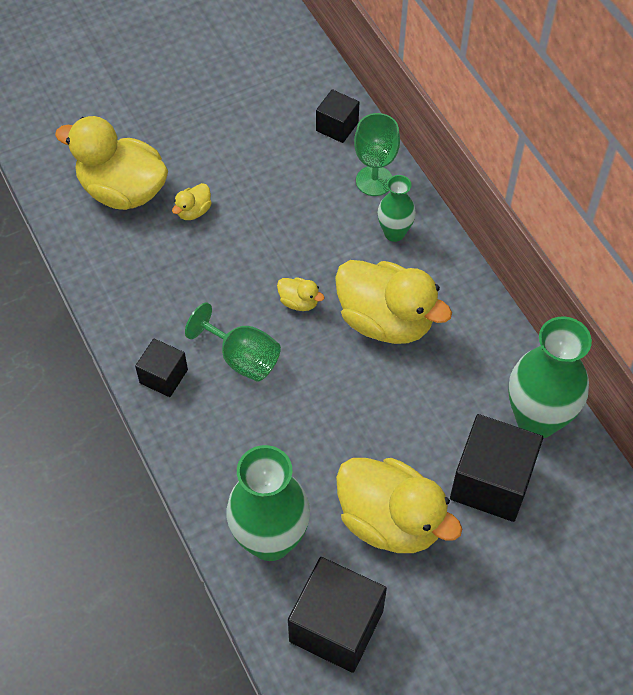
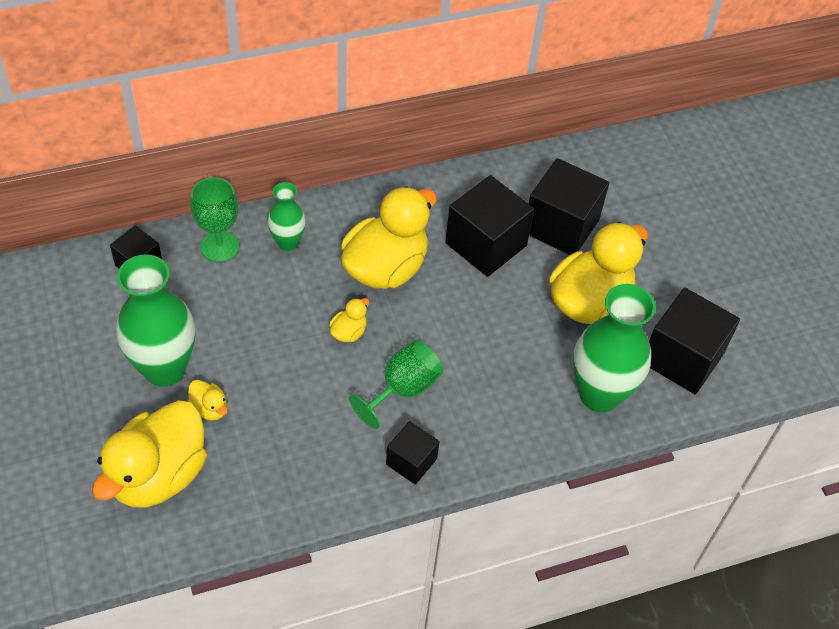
camera: 85 degrees left, 5 degrees down
green vase [508,316,592,438] -> green vase moved to [116,254,195,387]
none -> black cube [445,175,534,277]

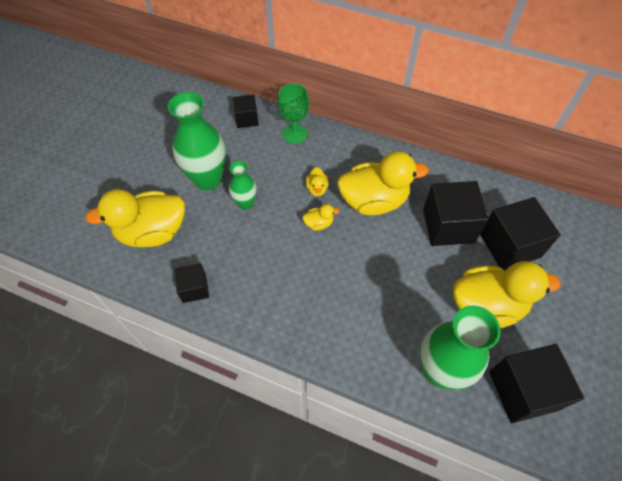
camera: 45 degrees right, 5 degrees up
yellow duck [187,380,228,421] -> yellow duck moved to [306,167,329,196]
green vase [268,182,306,251] -> green vase moved to [229,161,257,210]
green goblet [349,340,443,429] -> none
black cube [386,421,440,485] -> black cube moved to [174,263,209,303]

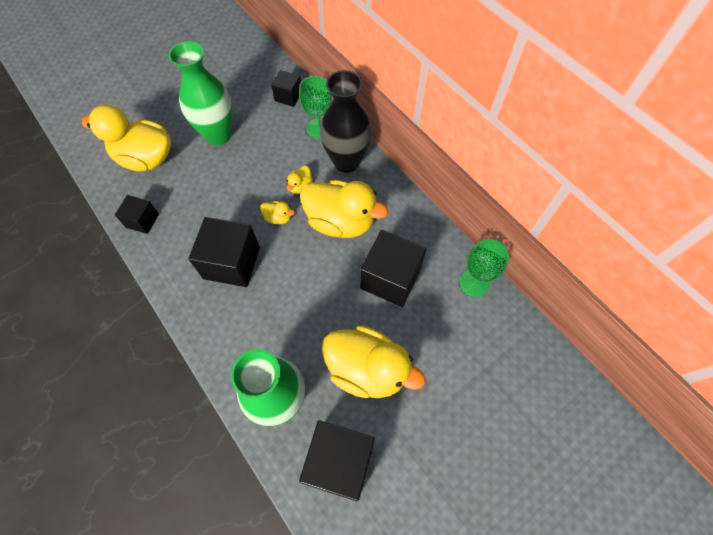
camera: 30 degrees right, 5 degrees up
green vase [229,161,257,210] -> none
black cube [480,197,561,270] -> black cube moved to [188,217,260,287]
none -> black vase [320,70,372,173]
none -> green goblet [459,239,509,297]

